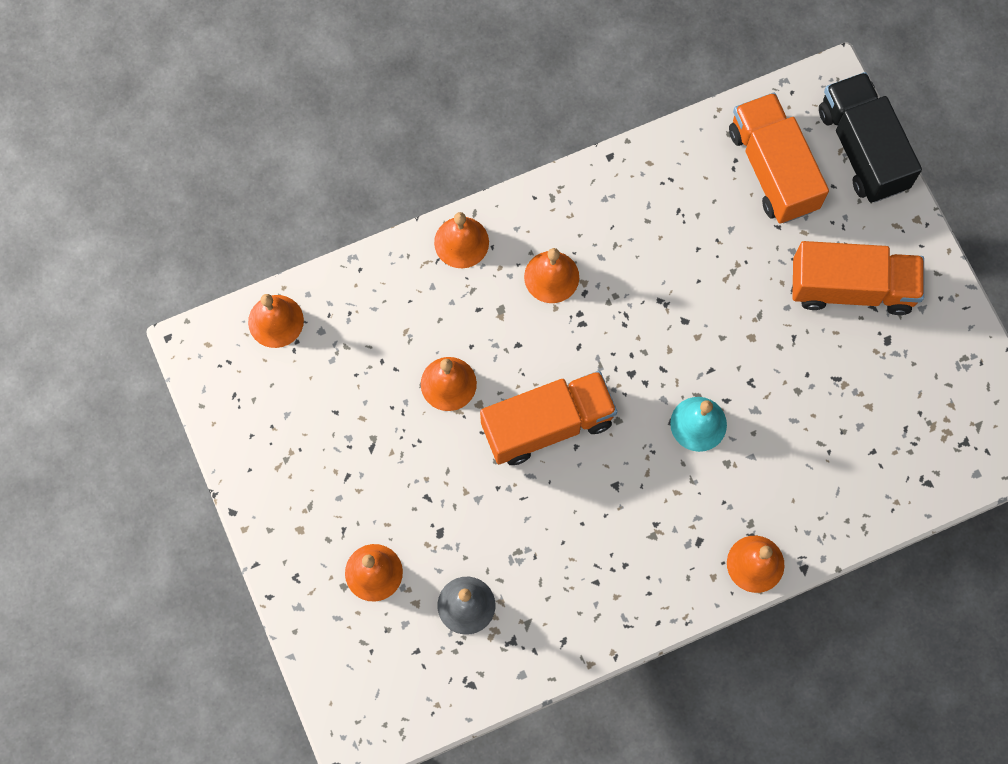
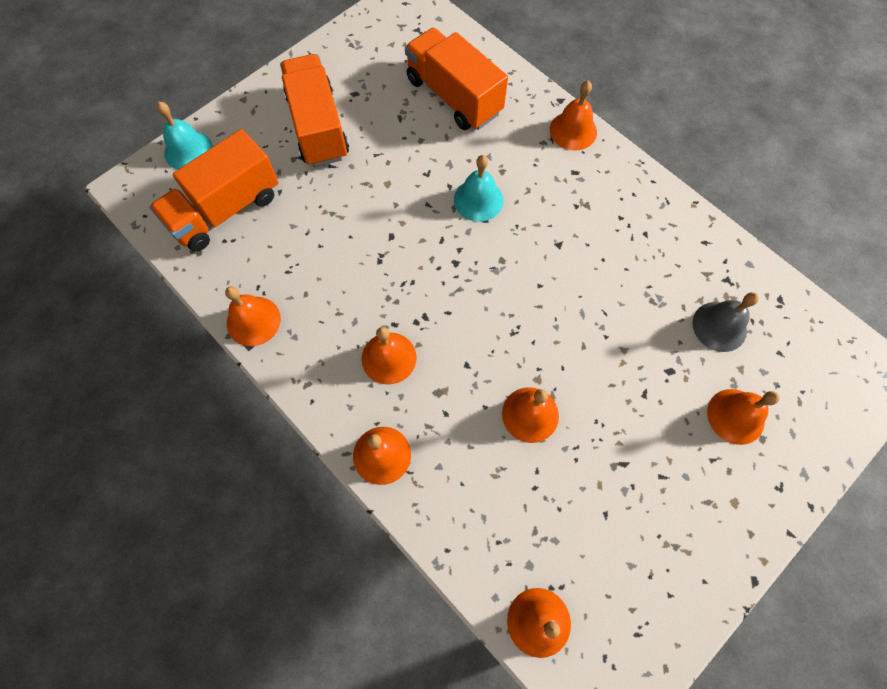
camera: 110 degrees left, 5 degrees down
orange truck [480,371,617,465] -> orange truck moved to [405,28,508,130]
black truck [819,72,922,203] -> turquoise bell [156,102,213,170]
none -> orange bell [225,286,281,346]

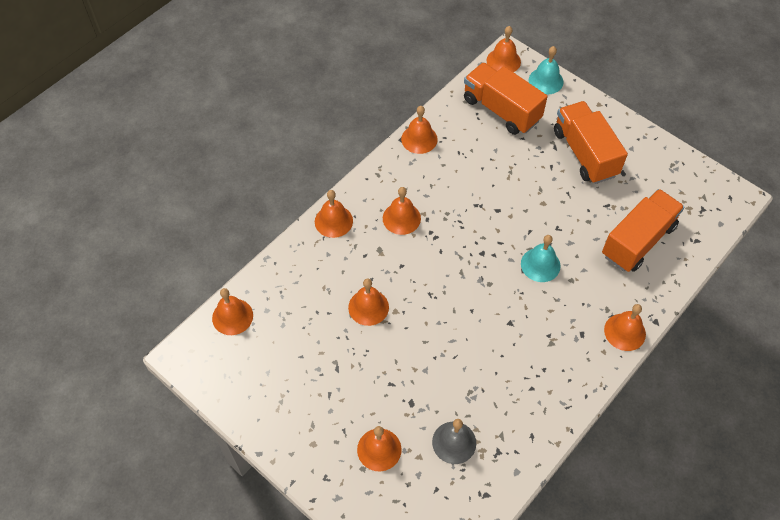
camera: 85 degrees right, 10 degrees down
orange truck [280,54,349,167] -> orange truck turned 90 degrees counterclockwise [554,101,628,184]
none -> orange bell [487,26,521,72]

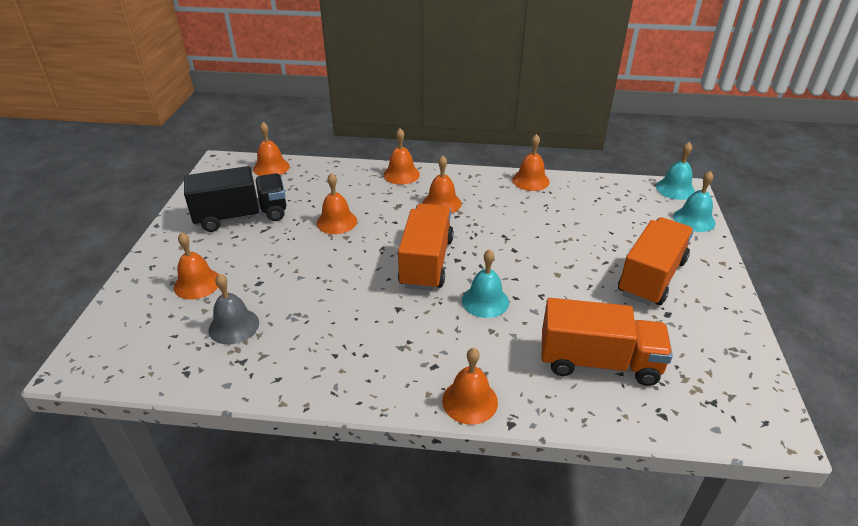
camera: 55 degrees right, 20 degrees down
orange truck [464,63,548,135] -> orange truck moved to [398,204,454,291]
orange bell [487,26,521,72] -> turquoise bell [656,142,695,200]
none -> black truck [184,166,286,232]

